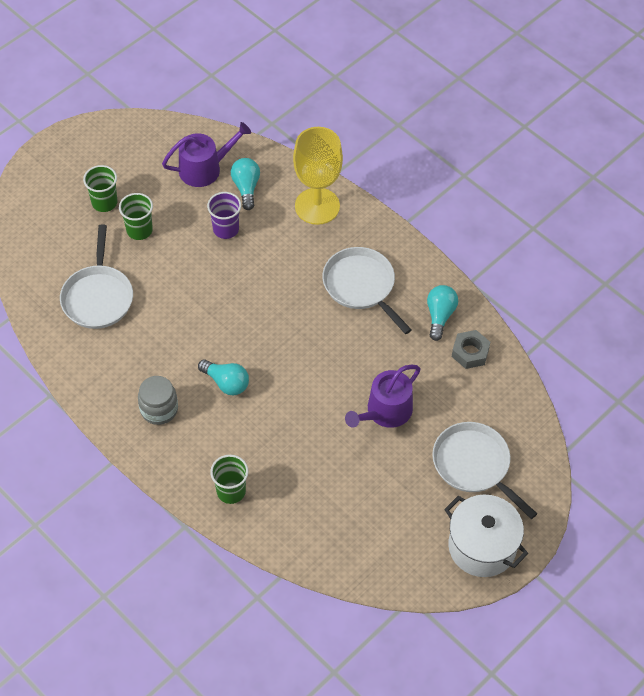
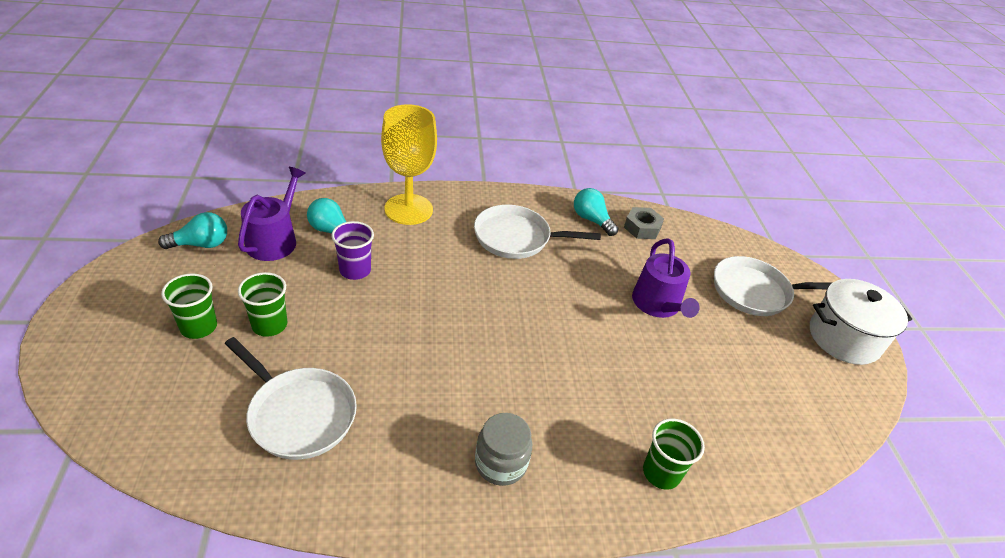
camera: 55 degrees left, 15 degrees down
turquoise light bulb [198,359,249,395] -> turquoise light bulb moved to [158,212,227,249]

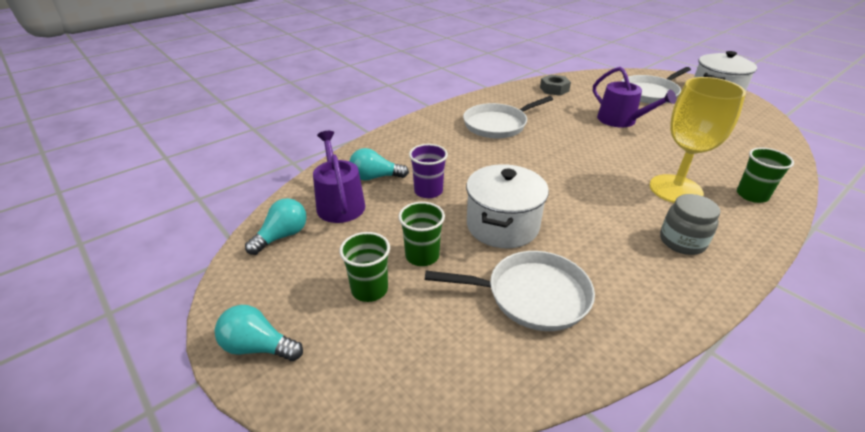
camera: 30 degrees left, 5 degrees down
yellow goblet [381,104,437,225] -> yellow goblet moved to [649,77,746,203]
turquoise light bulb [574,188,618,236] -> turquoise light bulb moved to [215,305,303,361]
none -> white pot [466,164,549,249]

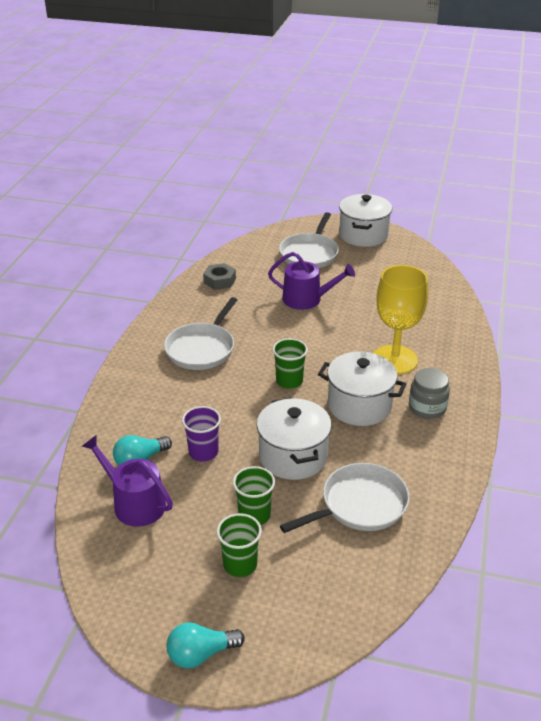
camera: 35 degrees left, 0 degrees up
turquoise light bulb [245,198,307,255] -> none
green cup [737,147,794,203] -> green cup moved to [272,338,308,389]
none -> white pot [318,352,407,426]

